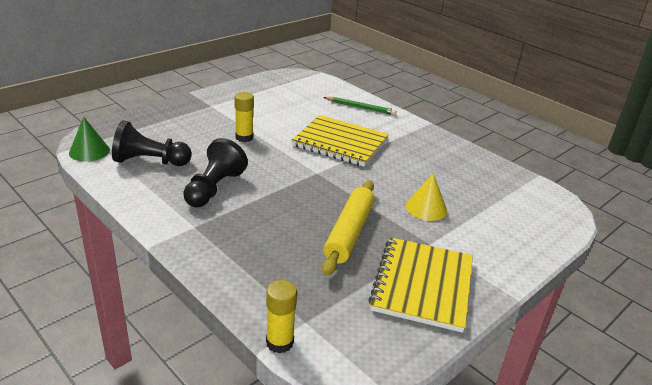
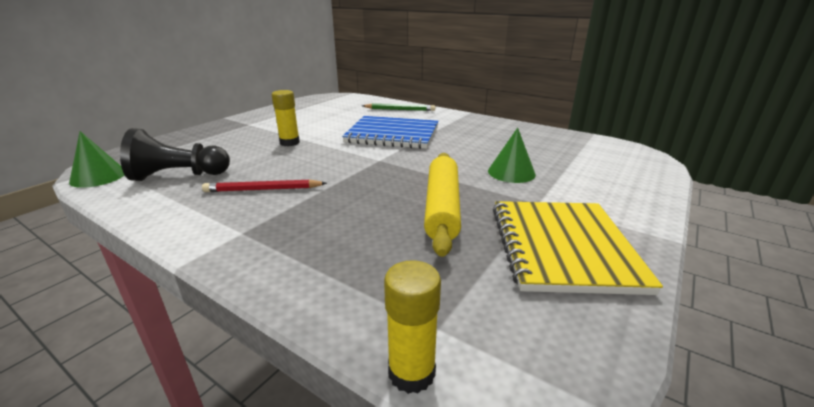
camera: 10 degrees left, 5 degrees down
black pawn [183,138,248,207] -> red pencil [202,179,327,192]
yellow notebook [291,115,389,167] -> blue notebook [342,116,439,149]
yellow cone [406,173,447,221] -> green cone [488,128,536,183]

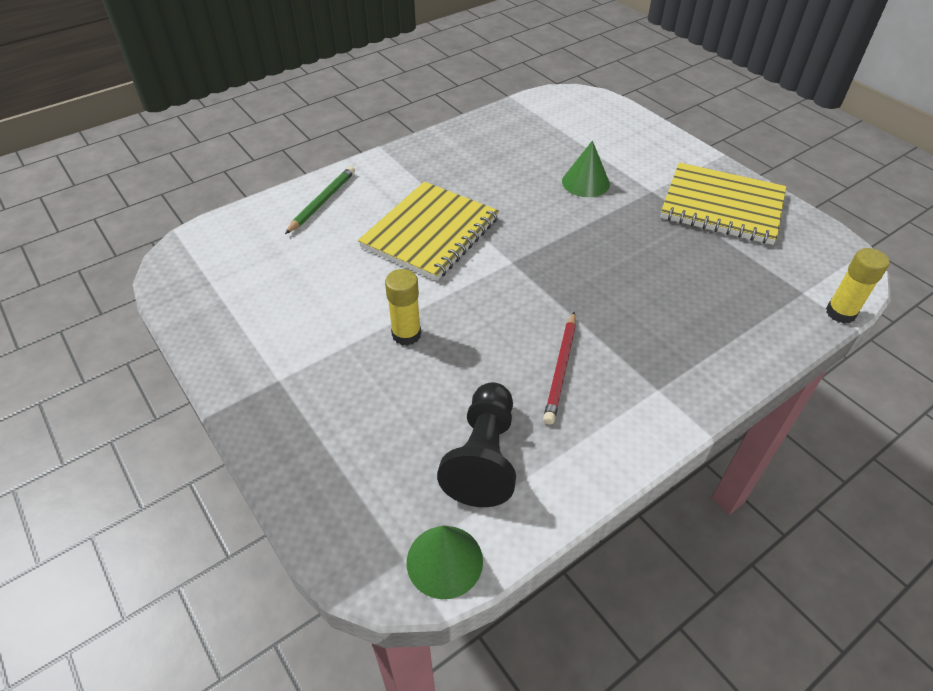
camera: 70 degrees left, 20 degrees up
blue notebook [342,116,439,149] -> yellow notebook [358,182,499,281]
yellow rolling pin [424,153,461,257] -> none

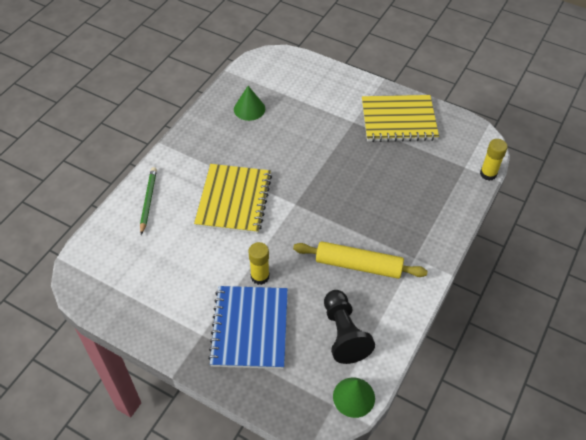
camera: 25 degrees left, 5 degrees up
red pencil [543,312,576,425] -> yellow rolling pin [293,241,428,279]
green cone [562,140,610,197] -> green cone moved to [234,86,265,121]
none -> blue notebook [208,286,288,369]

